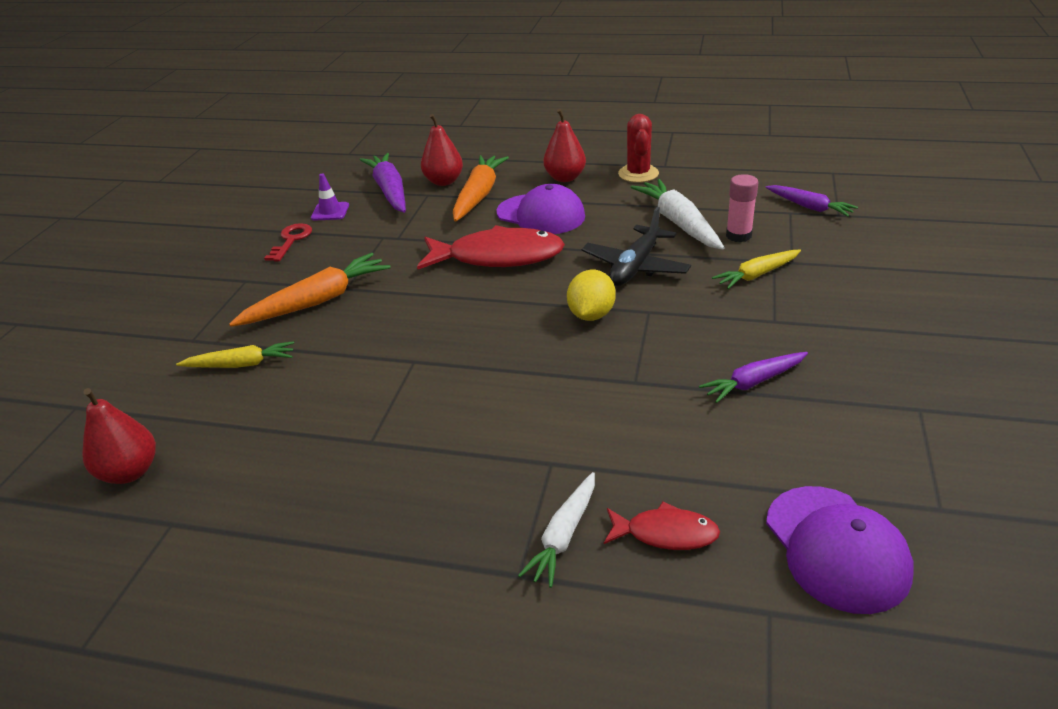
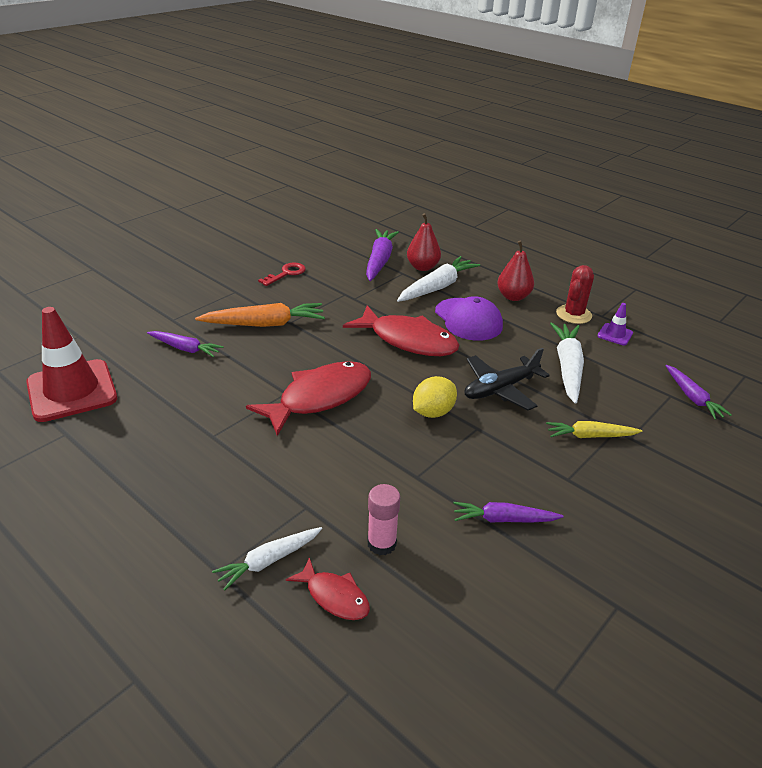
camera: 25 degrees right, 0 degrees up
red pear [82,388,156,484] -> red traffic cone [26,307,117,422]
yellow carrot [176,341,294,368] -> purple carrot [147,331,223,357]
purple traffic cone [311,173,349,220] -> purple traffic cone moved to [598,303,633,345]
orange carrot [453,155,509,222] -> white carrot [397,256,480,302]
pink glue stick [726,174,758,242] -> pink glue stick moved to [367,484,400,555]
purple cap [766,486,913,614] -> none
none -> red fish [246,361,371,436]

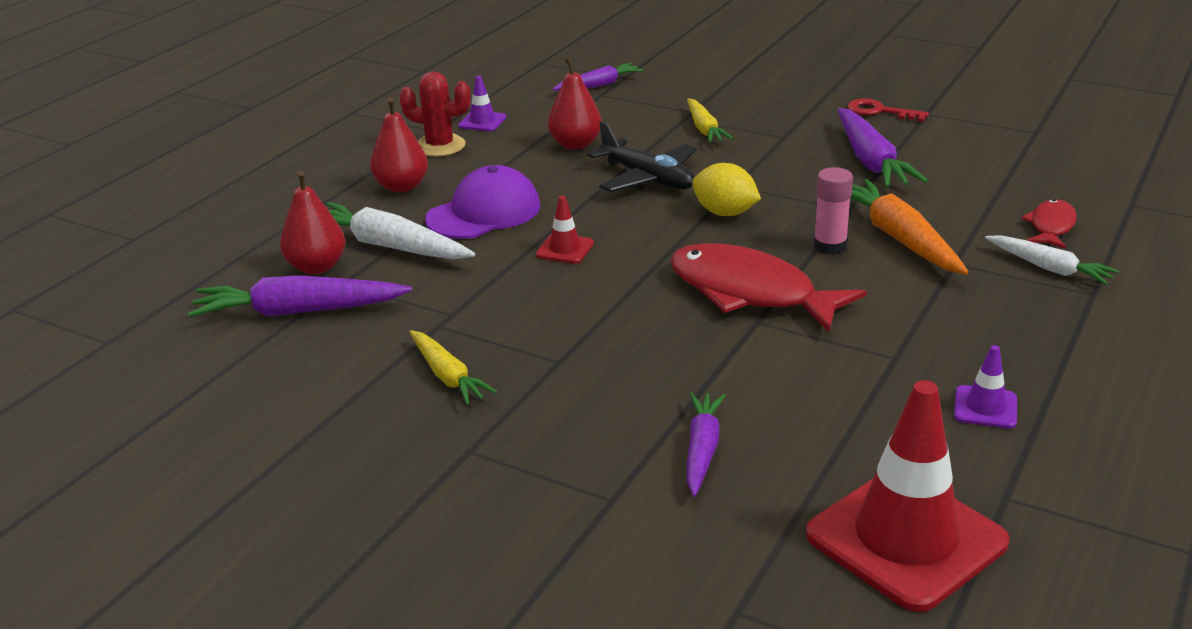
camera: 100 degrees left, 5 degrees down
orange carrot [195,303,325,327] -> orange carrot moved to [850,179,968,274]
red key [258,262,306,286] -> red key moved to [848,98,929,122]
red fish [343,305,459,356] -> red traffic cone [536,196,594,264]
pink glue stick [367,484,400,555] -> pink glue stick moved to [814,167,853,254]
purple carrot [453,502,564,523] -> purple carrot [838,108,928,188], size x1.60
white carrot [550,322,584,404] -> red pear [548,57,602,150]
none -> yellow carrot [410,330,497,405]
none -> purple traffic cone [954,345,1017,429]

